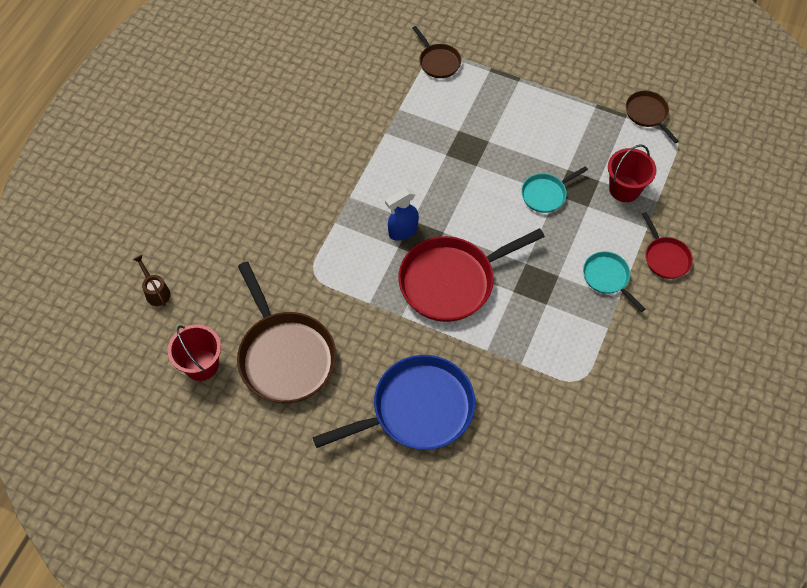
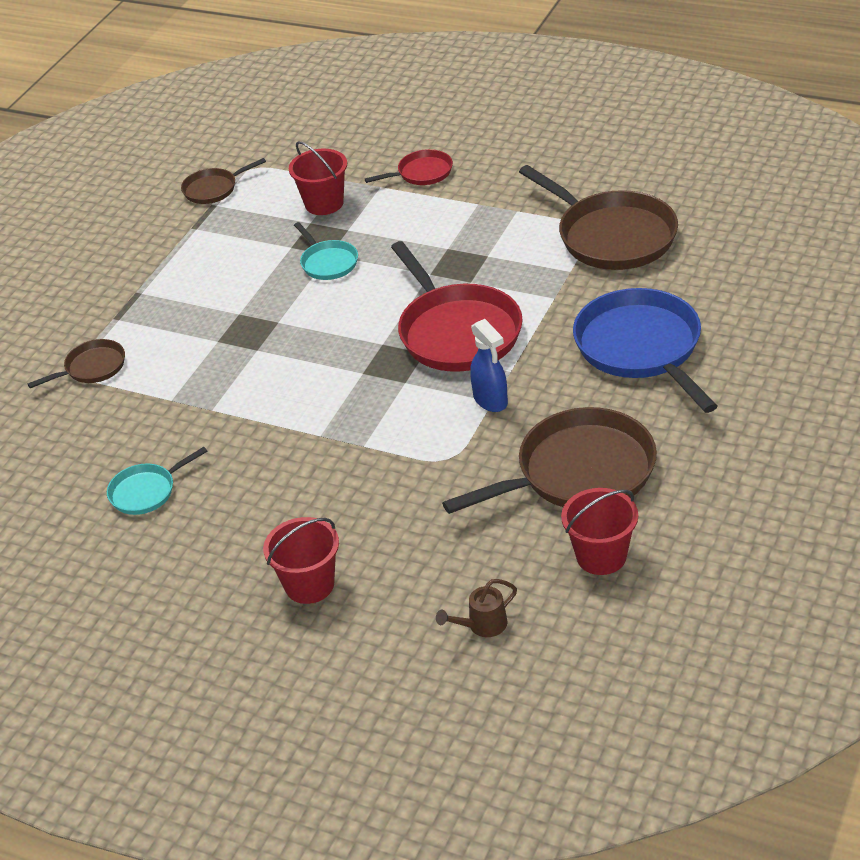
camera: 85 degrees left, 20 degrees down
blue spray bottle [385,188,419,240] -> blue spray bottle moved to [470,319,508,412]
turquoise pan [583,251,645,312] -> turquoise pan moved to [107,447,208,515]
none -> red bucket [263,517,339,604]
none -> brown pan [519,165,678,270]

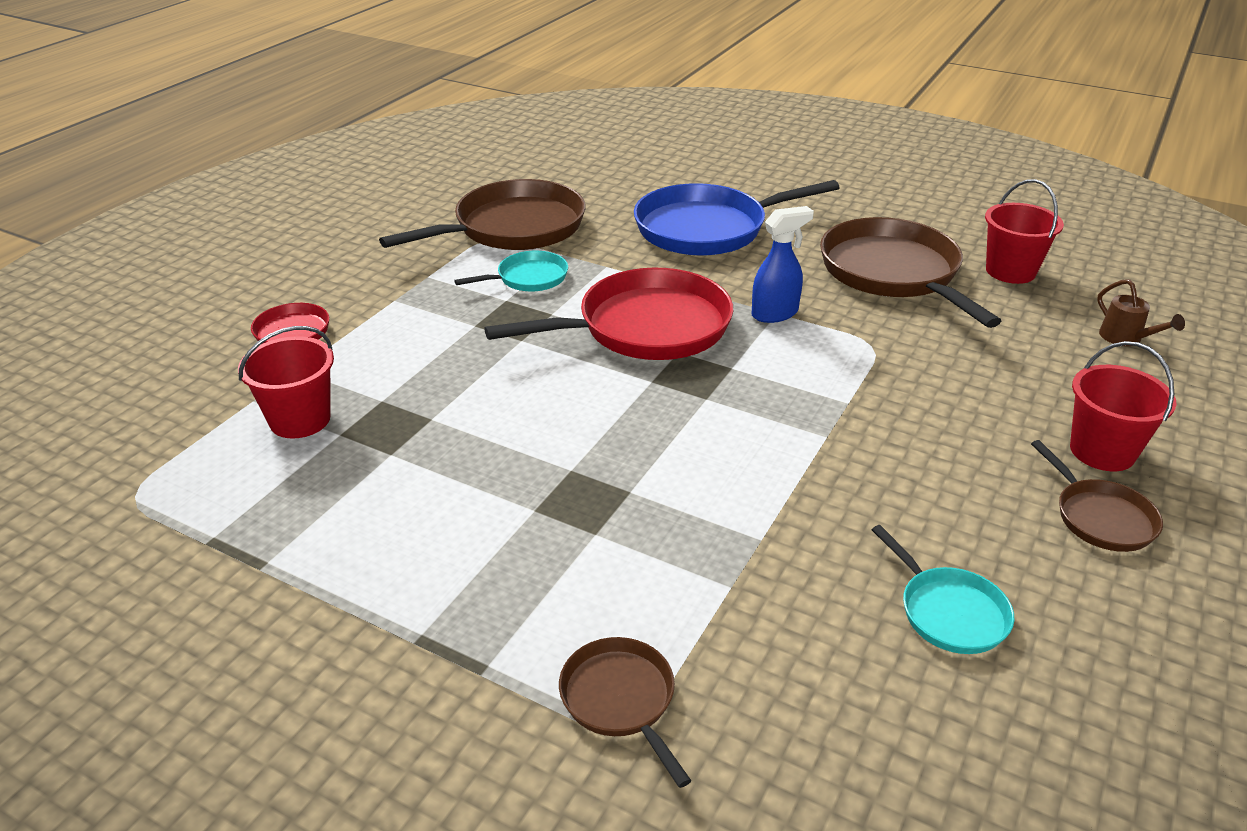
camera: 90 degrees left, 5 degrees down
brown pan [181,158,266,204] -> brown pan moved to [1031,440,1163,552]
turquoise pan [294,222,358,280] -> turquoise pan moved to [454,251,568,291]

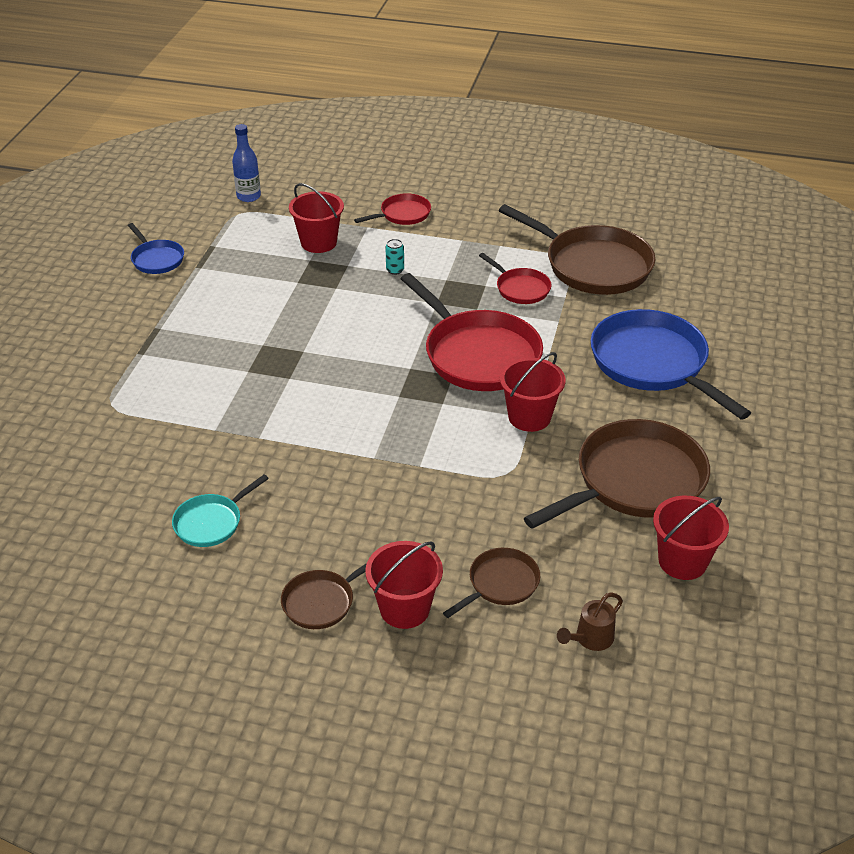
camera: 75 degrees right, 5 degrees up
turquoise pan [454,251,568,291] -> red pan [479,253,551,304]
brown pan [559,637,691,788] -> brown pan moved to [443,548,540,618]
blue spray bottle [752,206,814,323] -> red bucket [500,352,566,432]
none -> blue pan [128,223,184,274]
none -> blue bottle [232,124,261,202]
none -> turquoise can [385,239,404,275]

